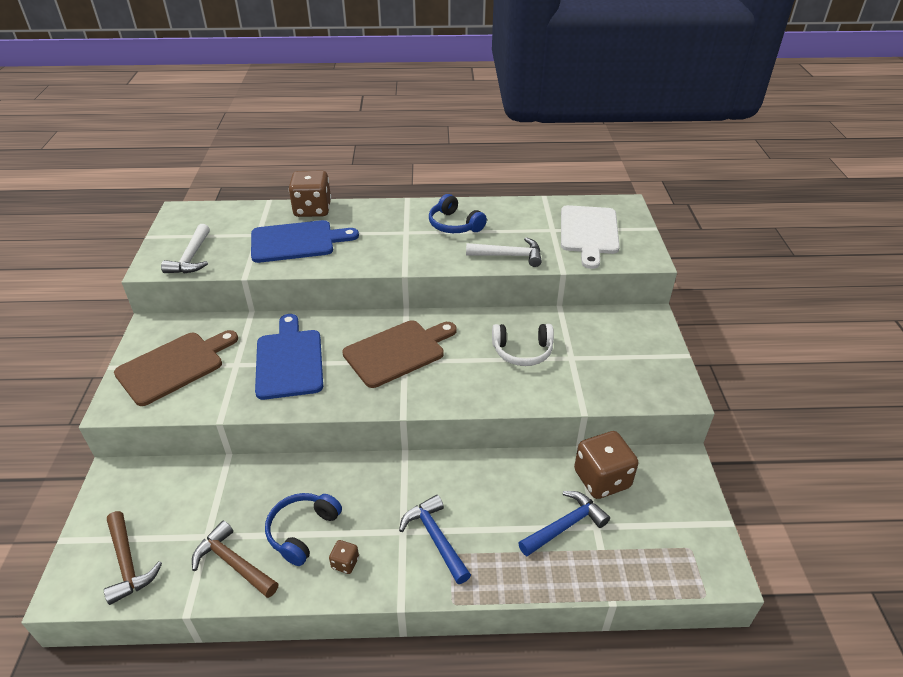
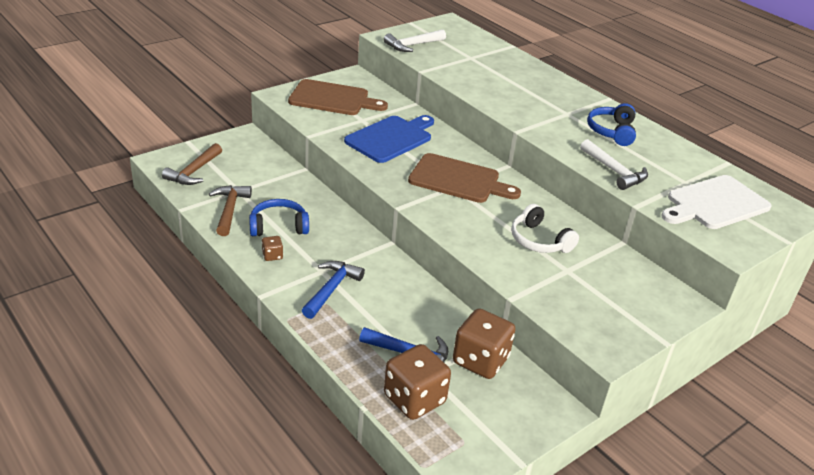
camera: 50 degrees right, 5 degrees down
blue cutting board [251,220,359,263] -> none
brown dice [289,171,331,217] -> brown dice moved to [384,344,451,420]

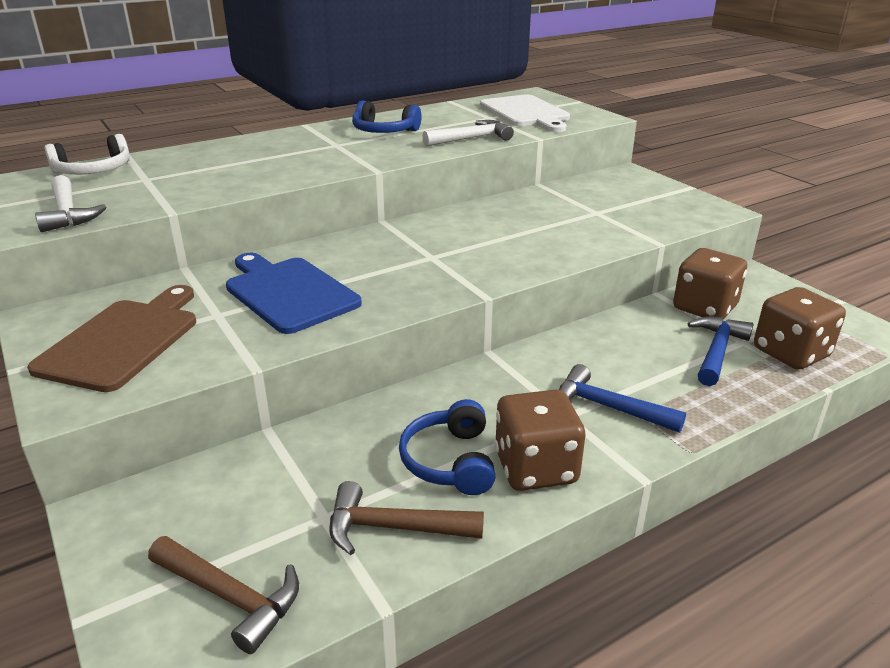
camera: 80 degrees left, 5 degrees down
brown dice [262,236,283,261] -> brown dice [495,389,585,491], size x2.22
brown cutting board [408,153,521,203] -> none
white headphones [511,204,579,253] -> white headphones moved to [45,134,130,175]

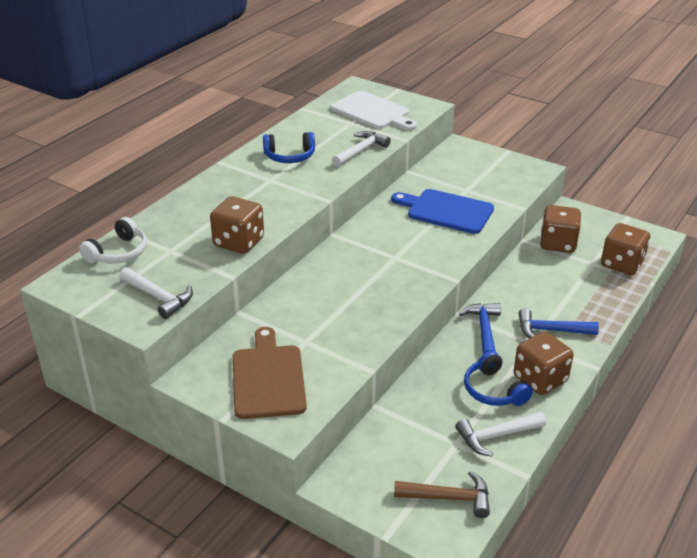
camera: 25 degrees left, 5 degrees up
blue cutting board [226,253,362,334] -> blue cutting board moved to [391,189,494,234]
brown hammer [329,481,484,555] -> white hammer [455,412,546,457]
blue hammer [688,317,754,386] -> blue hammer moved to [459,303,501,354]
none -> brown dice [210,196,264,254]

